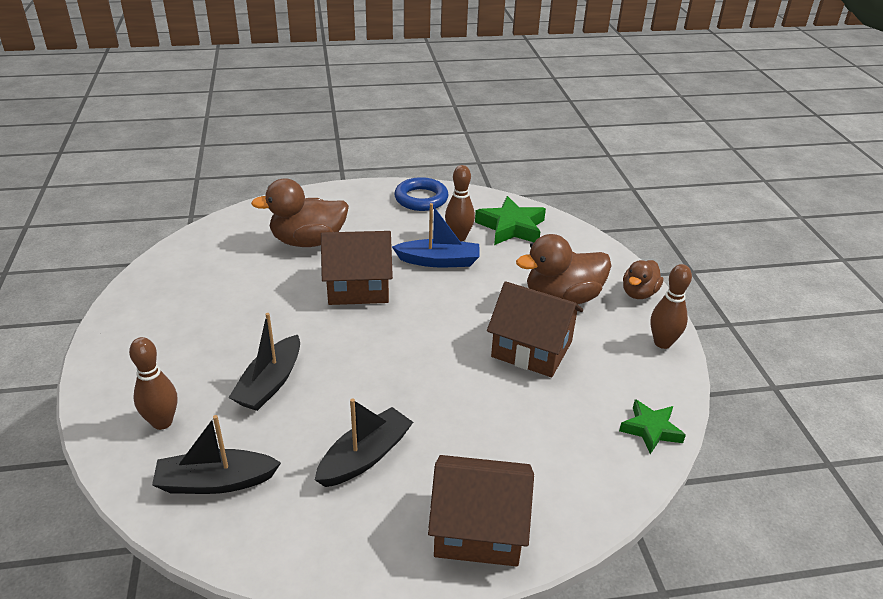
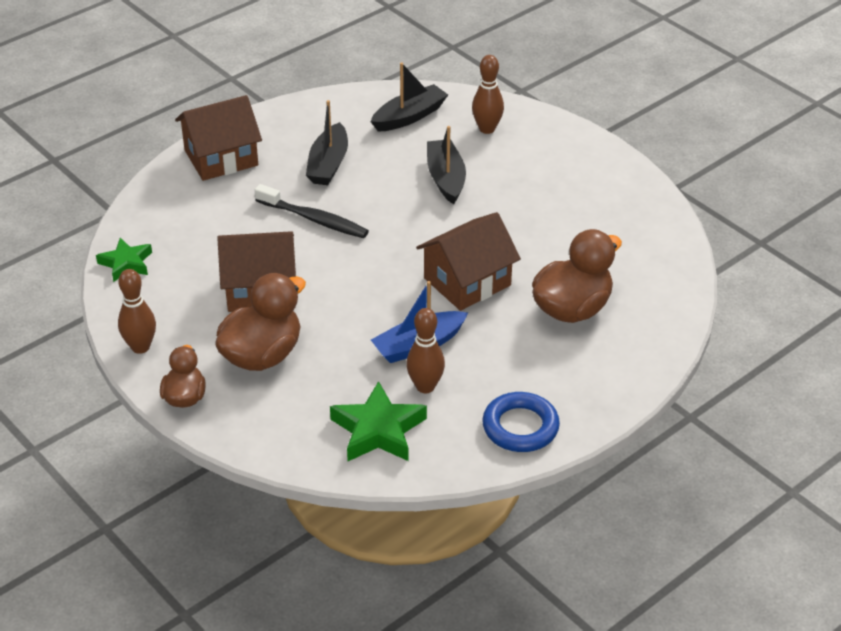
camera: 150 degrees right, 5 degrees up
none -> black toothbrush [255,184,369,238]

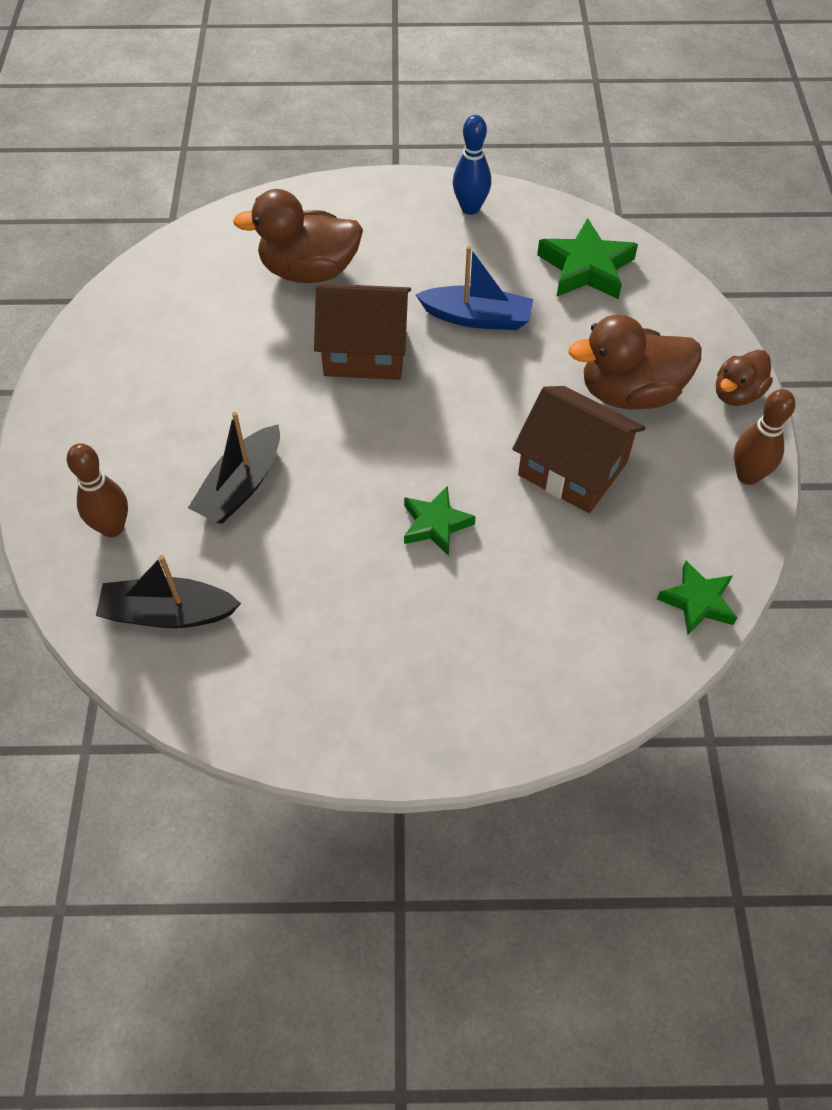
camera: 140 degrees left, 15 degrees up
brown house [175,95,262,181] -> none
black toothbrush [255,184,369,238] -> green star [404,486,476,556]
black boat [306,100,348,185] -> none
brown bowling pin [406,308,445,393] -> none
blue ring [483,392,560,452] -> blue bowling pin [453,115,491,215]

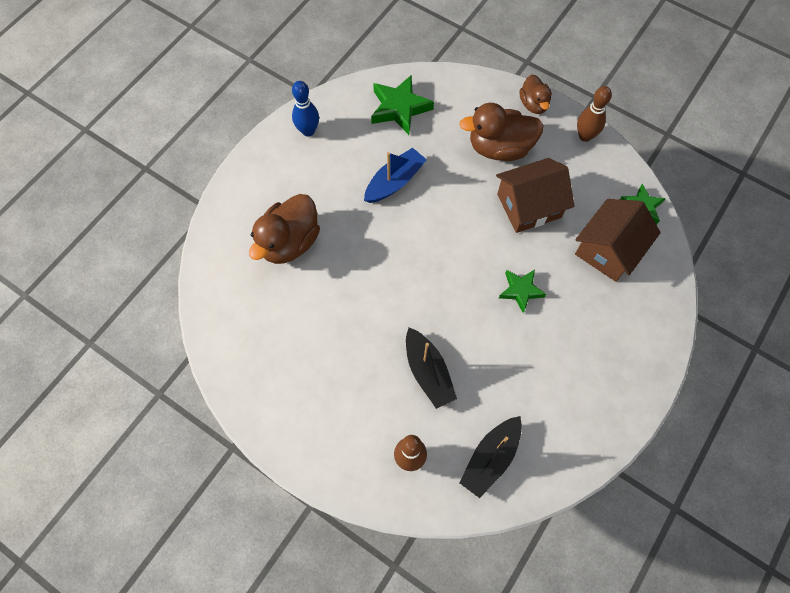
camera: 55 degrees left, 10 degrees up
brown house [314,284,411,380] -> brown house moved to [575,199,661,282]
brown duck [568,315,702,409] -> brown duck turned 60 degrees clockwise [459,103,544,161]

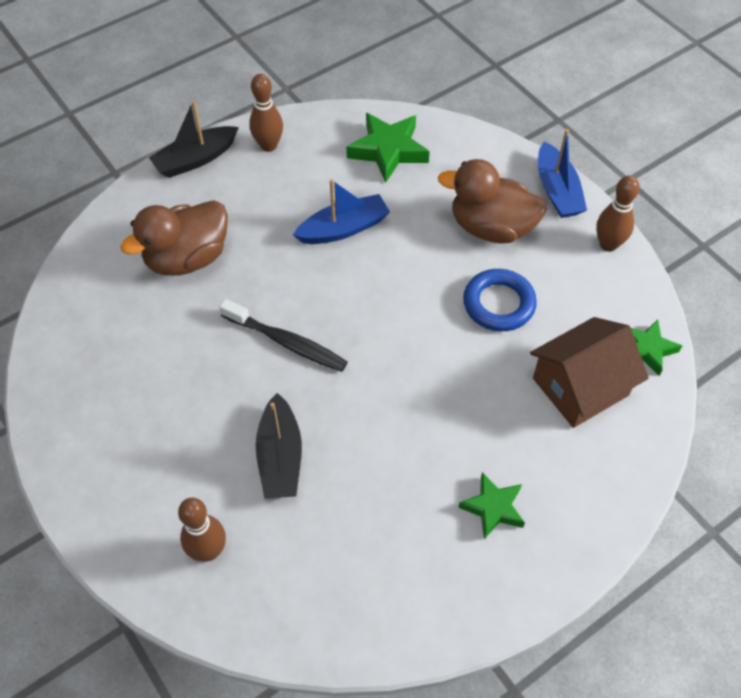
camera: 20 degrees right, 10 degrees down
blue bowling pin [292,81,319,137] -> brown bowling pin [249,74,283,152]
black boat [459,416,522,498] -> black boat moved to [149,101,239,178]
brown house [496,158,575,233] -> blue ring [463,269,537,331]
green star [499,270,546,313] -> green star moved to [458,472,525,539]
brown duck [520,75,552,114] -> blue boat [538,129,587,218]
none -> black toothbrush [219,299,348,372]

